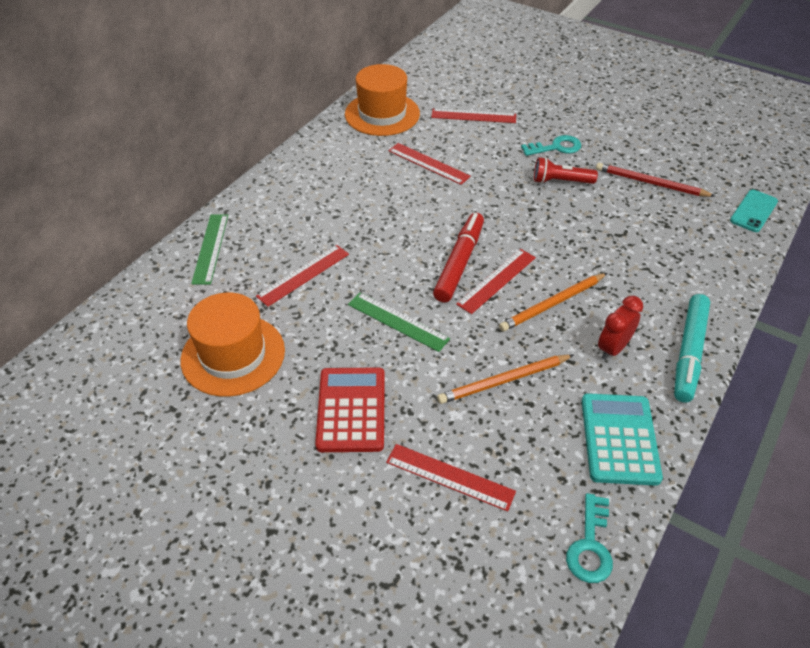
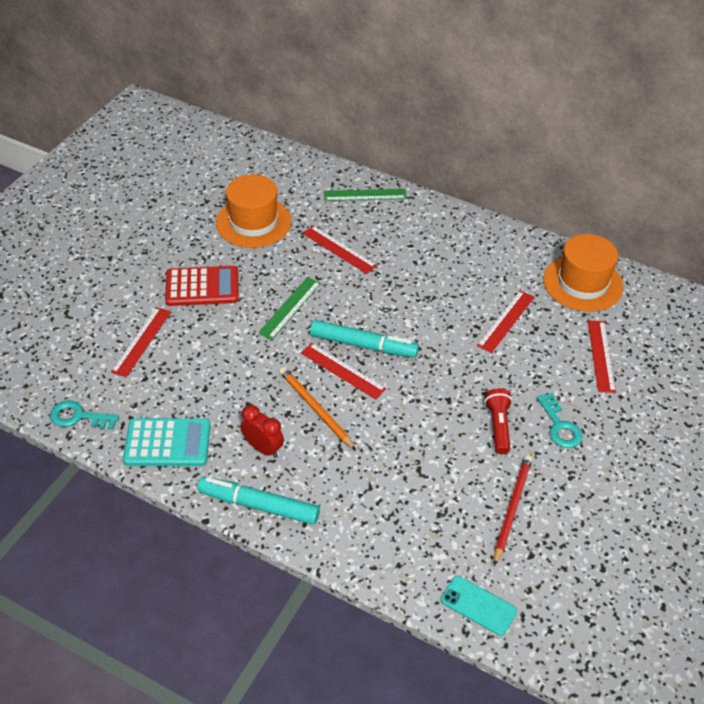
camera: 85 degrees right, 0 degrees up
red marker [433,213,484,302] -> turquoise marker [310,320,419,358]
orange pencil [437,354,573,404] -> none

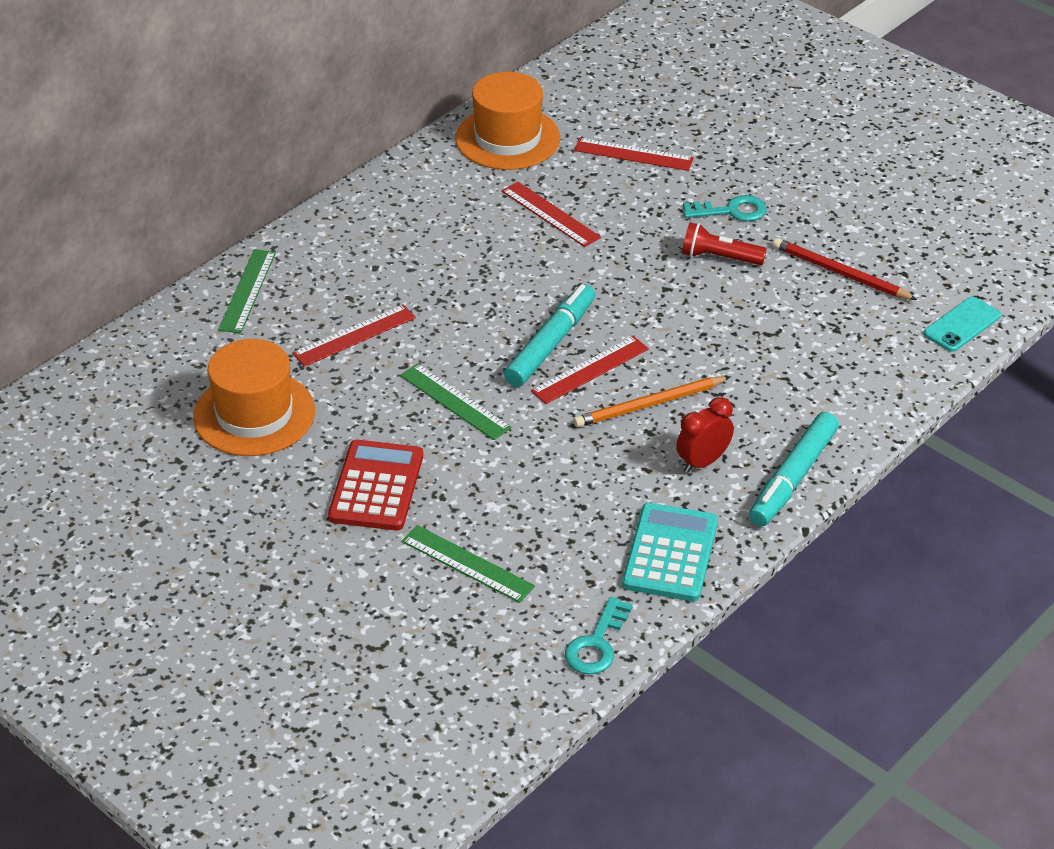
camera: 75 degrees left, 5 degrees down
red ruler [111,307,171,377] -> green ruler [402,525,535,603]

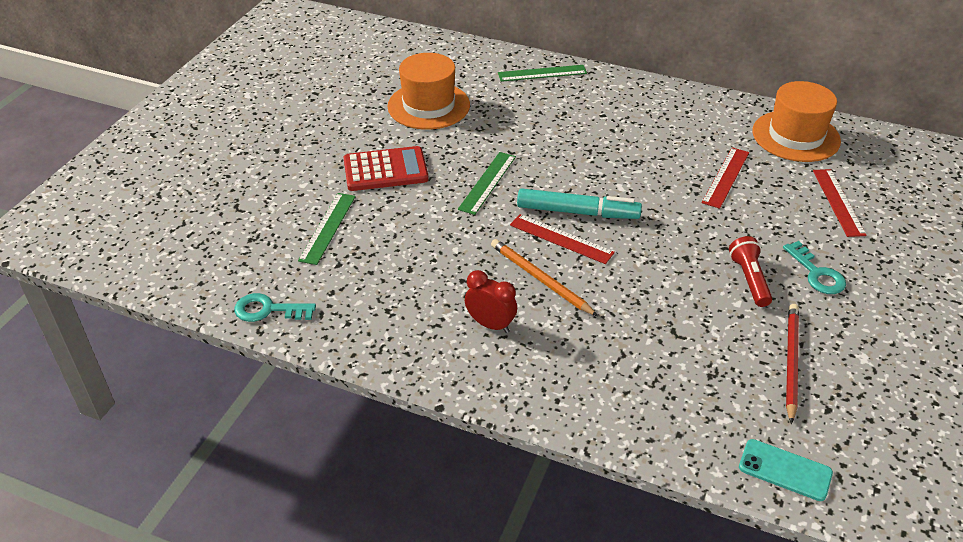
camera: 70 degrees right, 0 degrees up
red ruler [292,304,416,367] -> none
turquoise calculator [622,503,718,601] -> none
turquoise marker [749,412,839,527] -> none

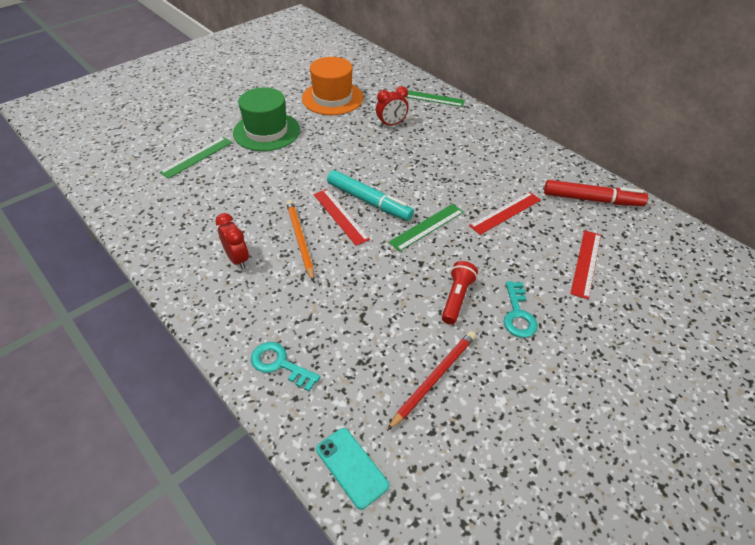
camera: 25 degrees right, 5 degrees up
turquoise key [234,293,316,322] -> turquoise key moved to [251,342,320,392]
red calculator [344,146,429,191] -> green hat [233,87,300,151]
green ruler [458,152,516,215] -> green ruler moved to [389,204,464,252]
orange hat [753,81,841,162] -> red marker [544,180,648,206]
none -> red clock [376,86,408,127]

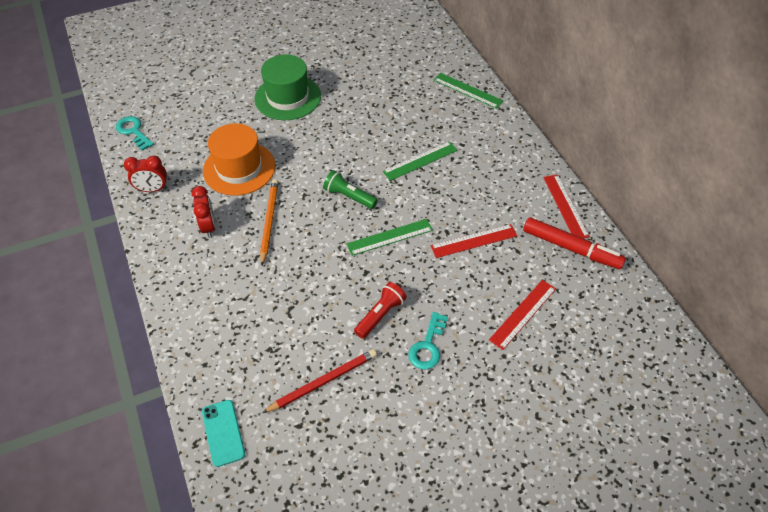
camera: 20 degrees right, 5 degrees up
green ruler [160,137,232,179] -> green ruler moved to [383,141,458,181]
turquoise key [251,342,320,392] -> turquoise key moved to [116,116,154,151]
orange hat [302,57,364,115] -> orange hat moved to [203,123,276,195]
red ruler [313,189,370,246] -> red ruler moved to [544,174,590,238]
turquoise marker [327,170,414,221] -> green flashlight [323,170,378,209]
red clock [376,86,408,127] -> red clock moved to [124,156,167,192]

